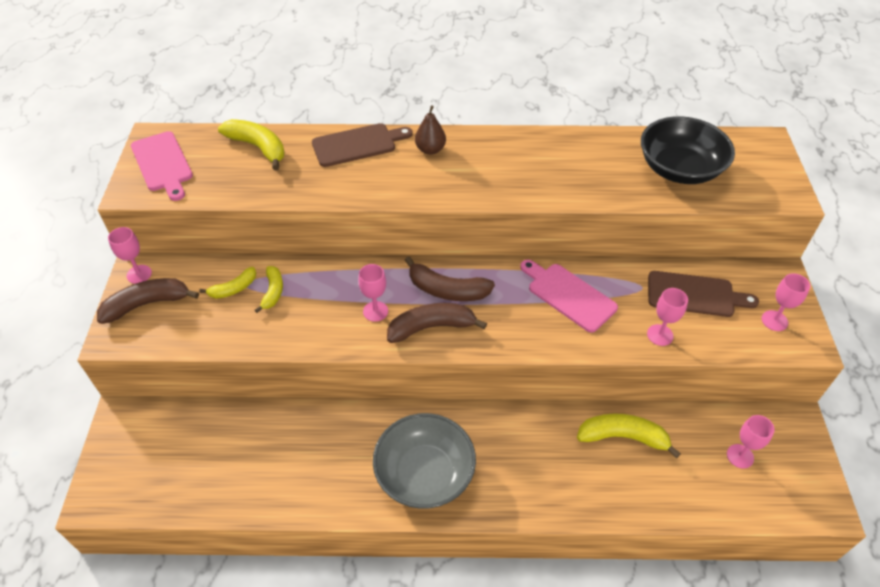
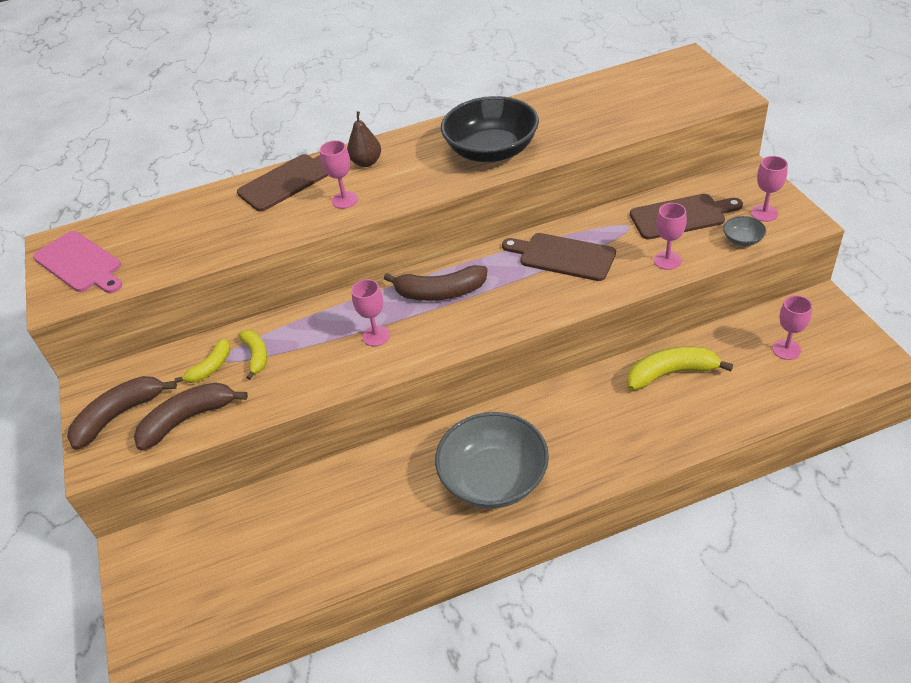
camera: 15 degrees left, 5 degrees down
pink goblet [108,227,152,284] -> pink goblet moved to [320,140,358,209]
yellow banana [218,119,285,170] -> none
brown banana [387,303,487,343] -> brown banana moved to [134,383,248,451]
pink cutting board [520,259,618,333] -> brown cutting board [502,233,616,281]
black bowl [641,116,735,184] -> black bowl moved to [441,96,539,162]
none -> grey bowl [723,216,766,246]

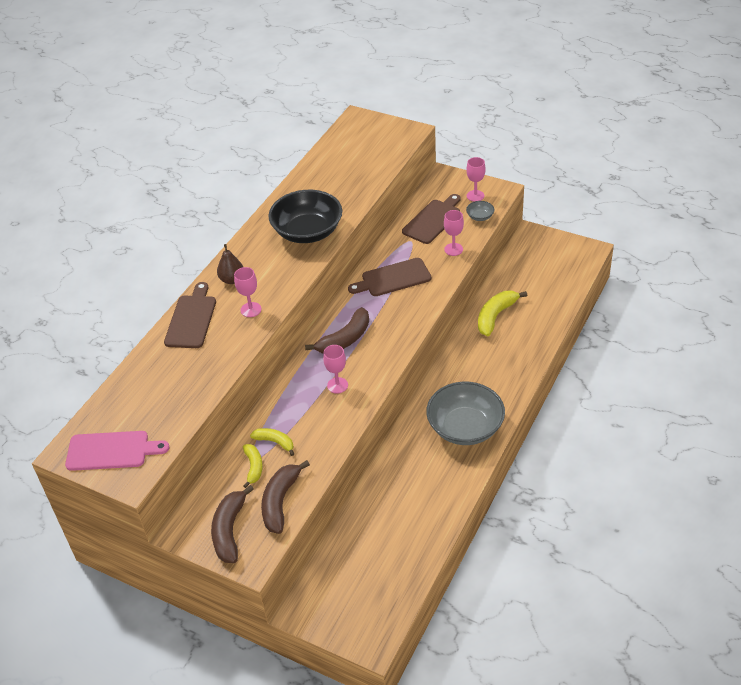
camera: 45 degrees left, 0 degrees up
pink goblet [772,295,812,360] -> none

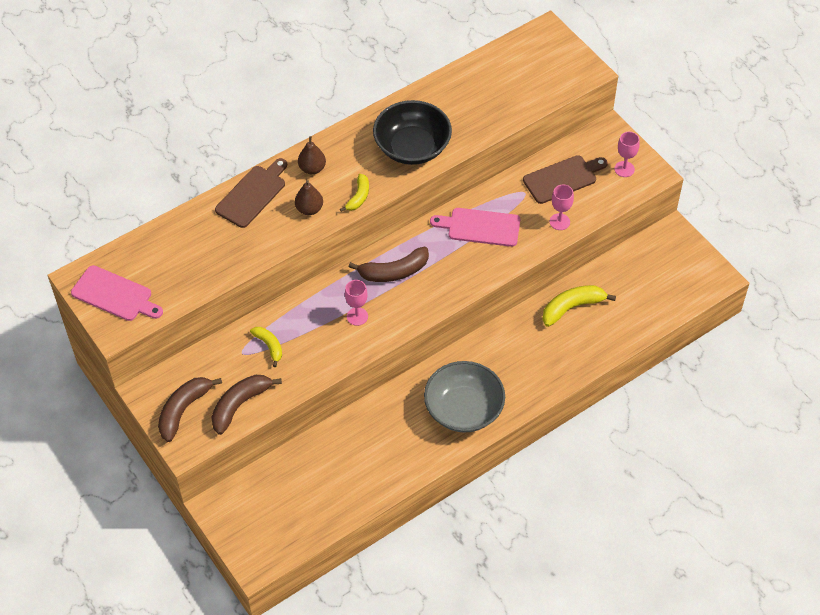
camera: 25 degrees right, 10 degrees up
pink goblet [234,267,261,317] -> brown pear [295,180,323,215]
yellow banana [243,444,263,488] -> yellow banana moved to [340,174,369,212]
brown cutting board [348,258,432,296] -> pink cutting board [430,208,520,247]
grey bowl [466,201,494,221] -> none

